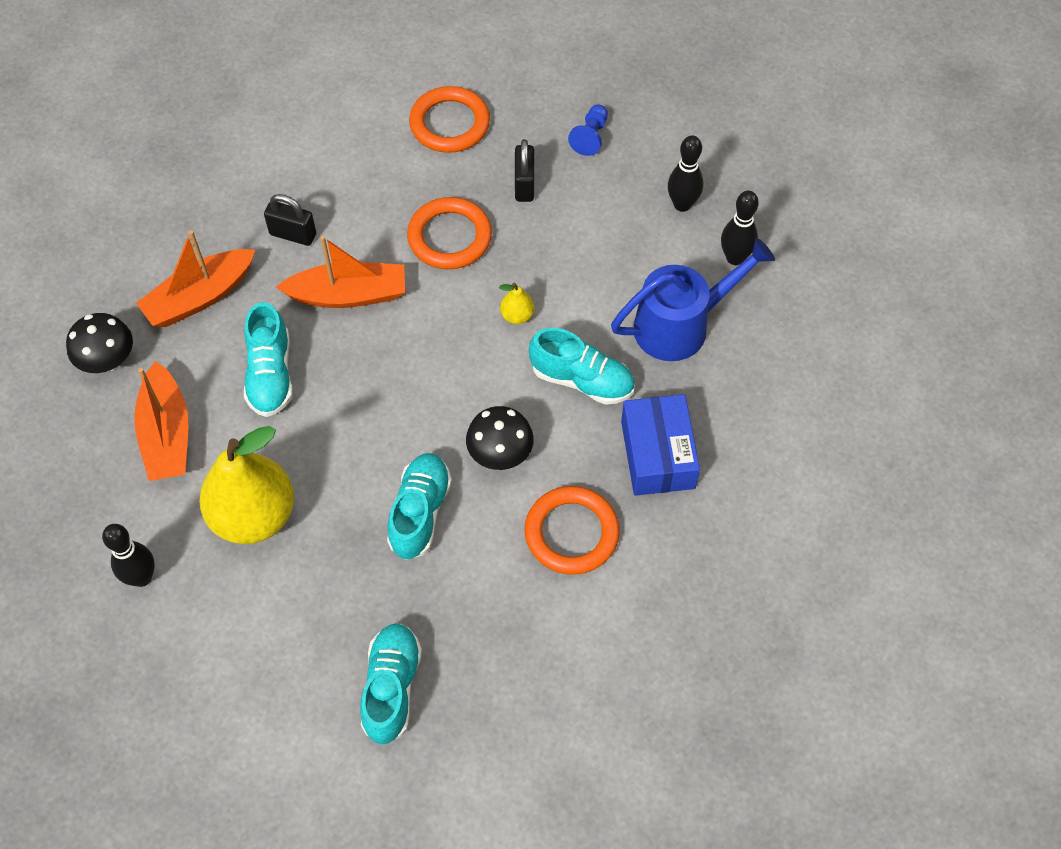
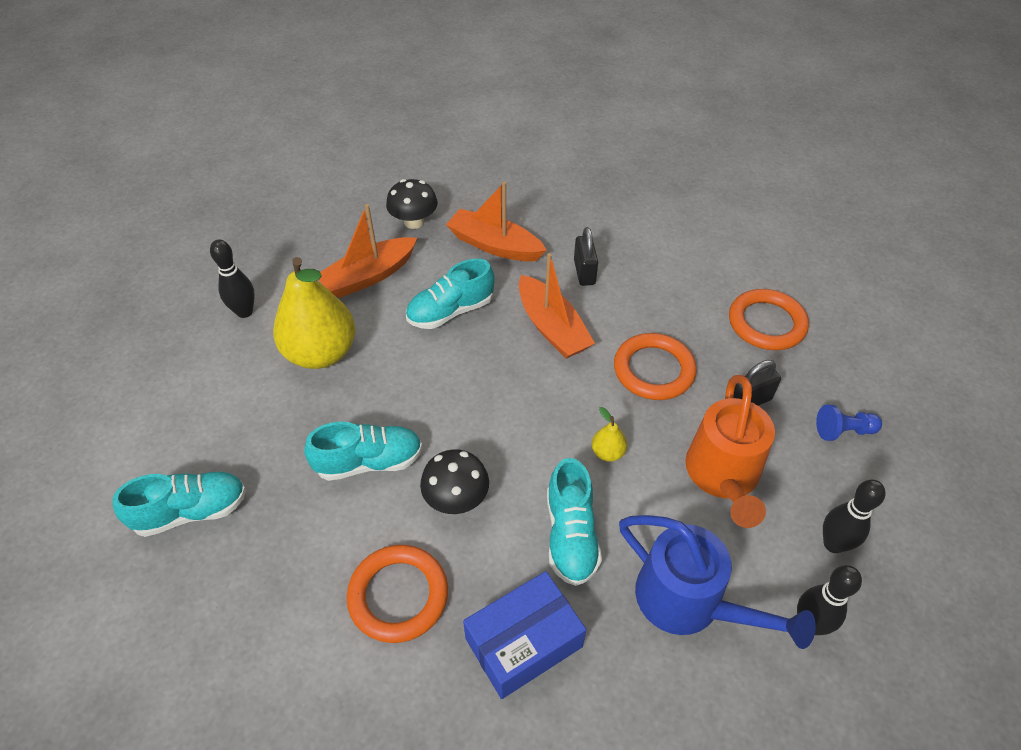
camera: 65 degrees right, 10 degrees down
none -> orange watering can [685,375,775,528]

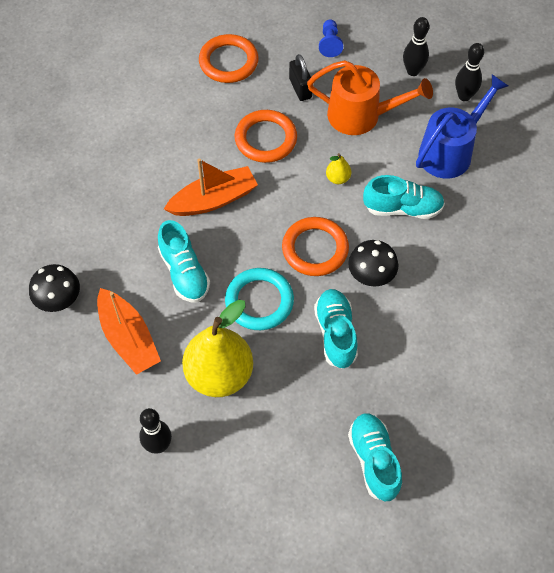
camera: 85 degrees left, 10 degrees up
orange ring [347,545,448,643] -> orange ring moved to [282,217,349,276]
orange boat [446,182,547,261] -> none
blue box [463,571,586,699] -> none
black padlock [574,227,598,286] -> none
none -> turquoise ring [225,268,294,330]

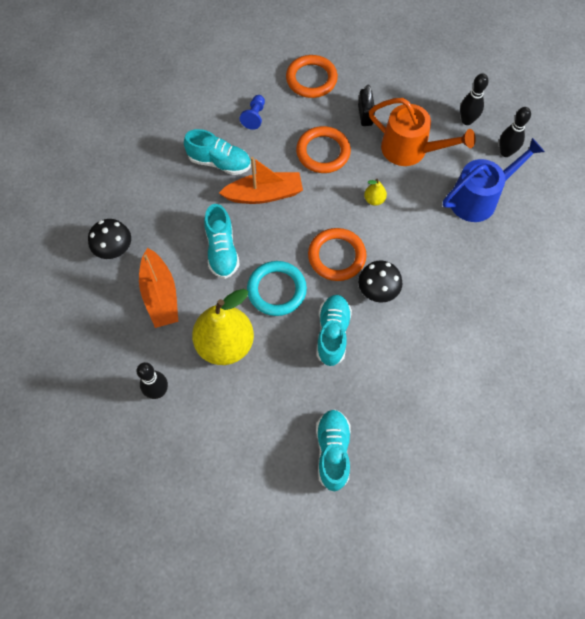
camera: 15 degrees right, 5 degrees up
blue pawn [319,19,343,57] -> blue pawn moved to [240,95,265,130]
turquoise shoe [363,175,445,219] -> turquoise shoe moved to [184,129,251,175]

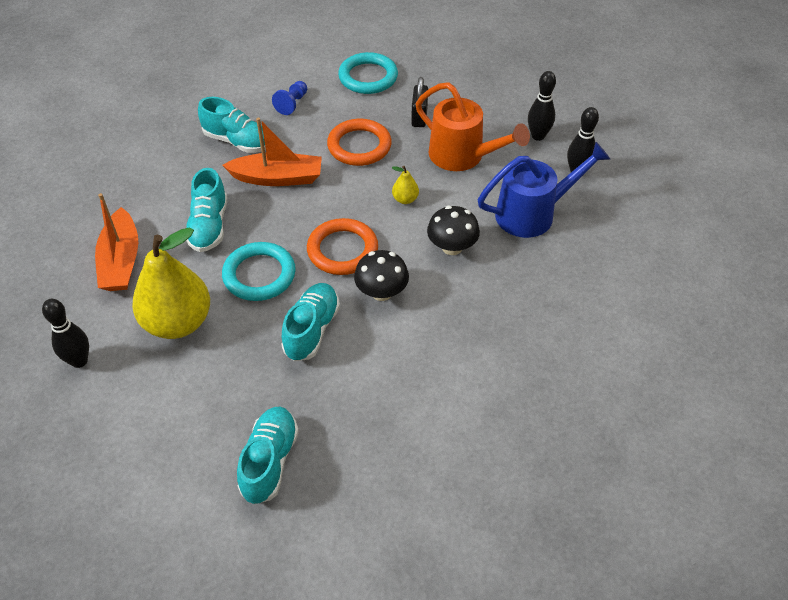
camera: 10 degrees right, 15 degrees down
black mushroom [88,219,131,259] -> black mushroom moved to [427,206,480,255]
orange ring [286,55,338,98] -> turquoise ring [338,52,398,94]

